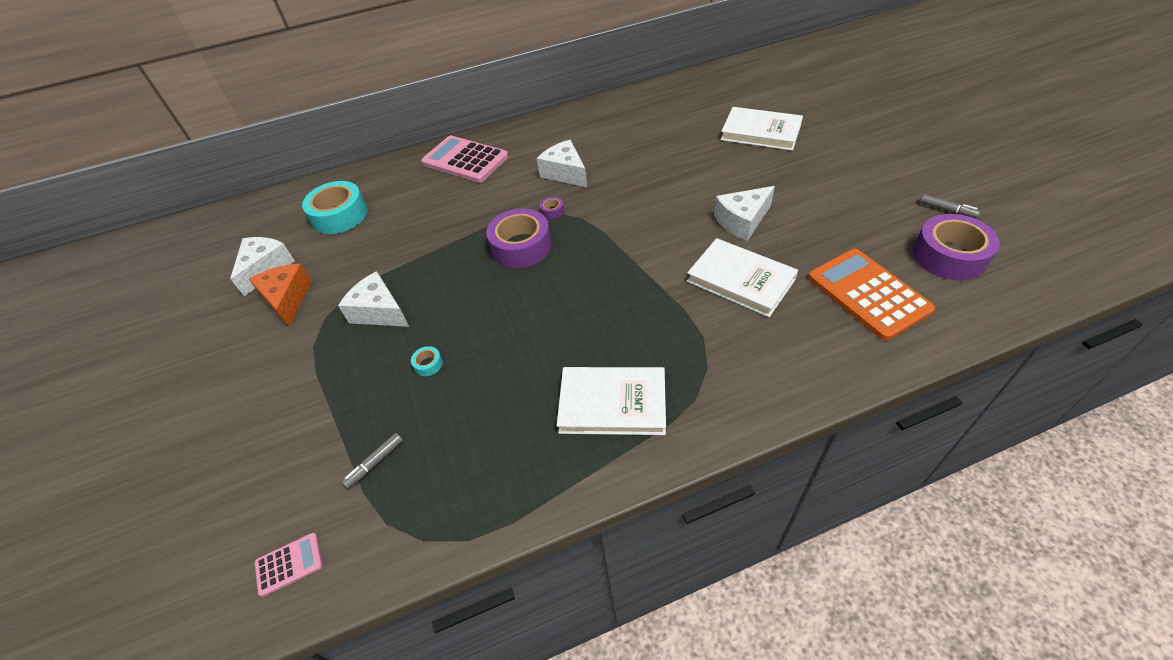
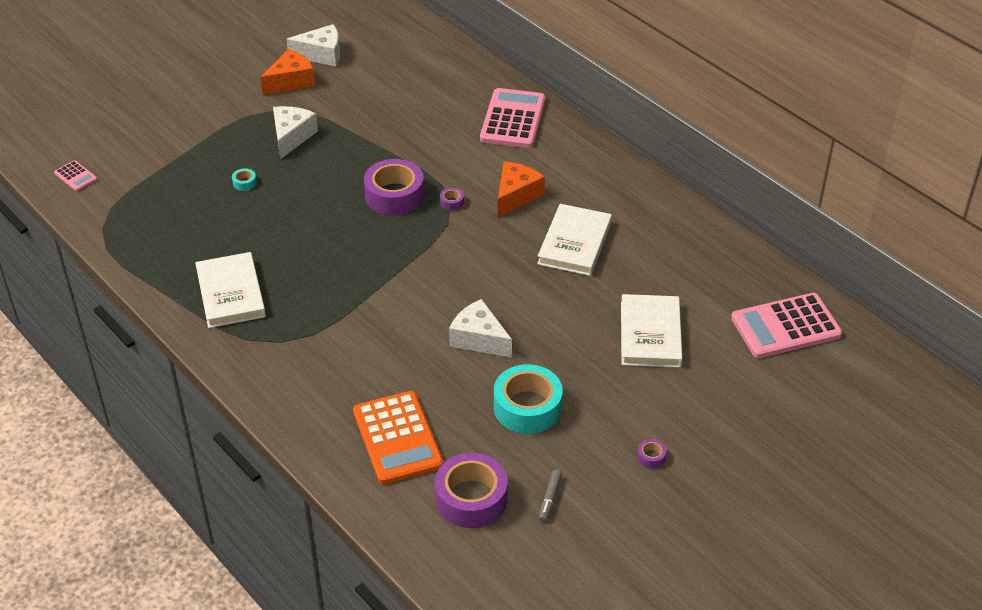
camera: 65 degrees right, 5 degrees down
turquoise tape [302,181,367,234] -> turquoise tape moved to [494,364,563,434]
grey marker [342,433,403,489] -> none
white cheese [537,140,587,187] -> orange cheese [498,161,545,217]
white book [687,238,798,317] -> white book moved to [537,204,612,276]
orange calculator [808,249,935,341] -> orange calculator turned 120 degrees clockwise [353,391,443,485]
none -> purple tape [637,439,666,468]
none -> pink calculator [731,293,842,358]

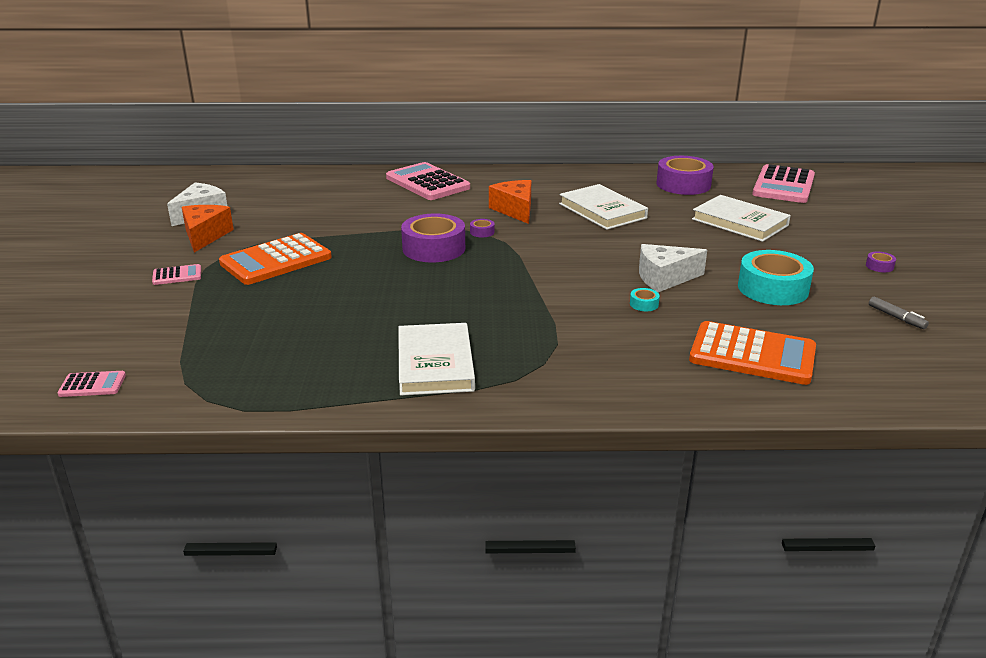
camera: 50 degrees left, 15 degrees down
white book [195,252,266,328] -> white book turned 60 degrees clockwise [398,323,475,396]
turquoise tape [232,168,257,191] -> turquoise tape moved to [630,288,660,311]
white cheese [273,106,318,159] -> orange calculator [219,233,332,285]
purple tape [435,453,508,528] -> purple tape moved to [656,156,714,195]
none -> pink calculator [152,264,201,285]

